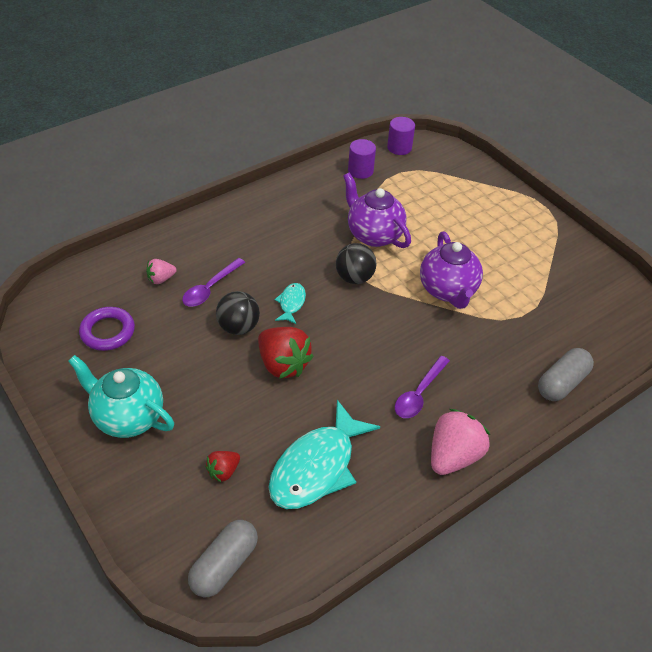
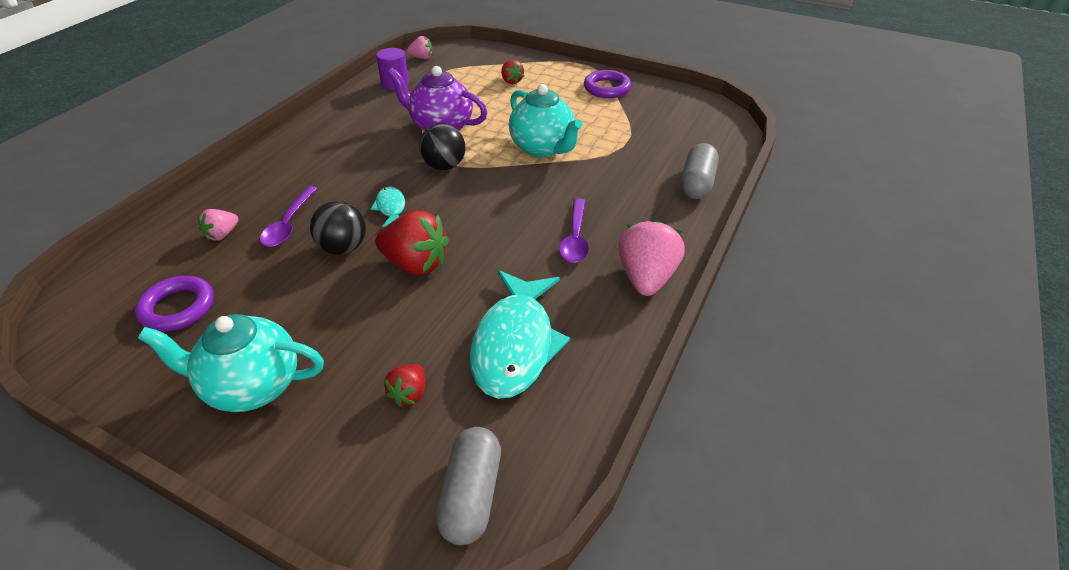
camera: 25 degrees left, 5 degrees down
purple cylinder [387,117,415,155] -> pink strawberry [407,36,433,59]
purple teapot [420,231,483,309] -> turquoise teapot [509,84,582,157]
none -> red strawberry [501,60,524,84]
none -> purple ring [584,70,631,98]

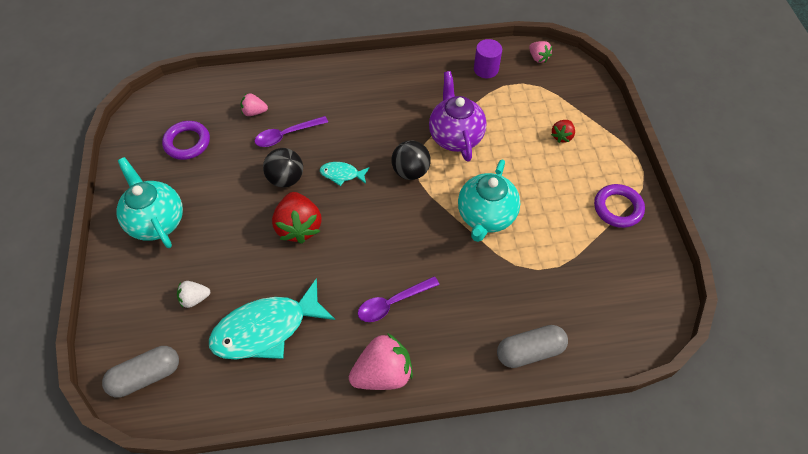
camera: 55 degrees right, 15 degrees up
turquoise fish [371,187,405,228] -> turquoise fish turned 120 degrees counterclockwise [320,162,370,186]
red strawberry [384,364,425,407] -> white strawberry [177,281,211,308]

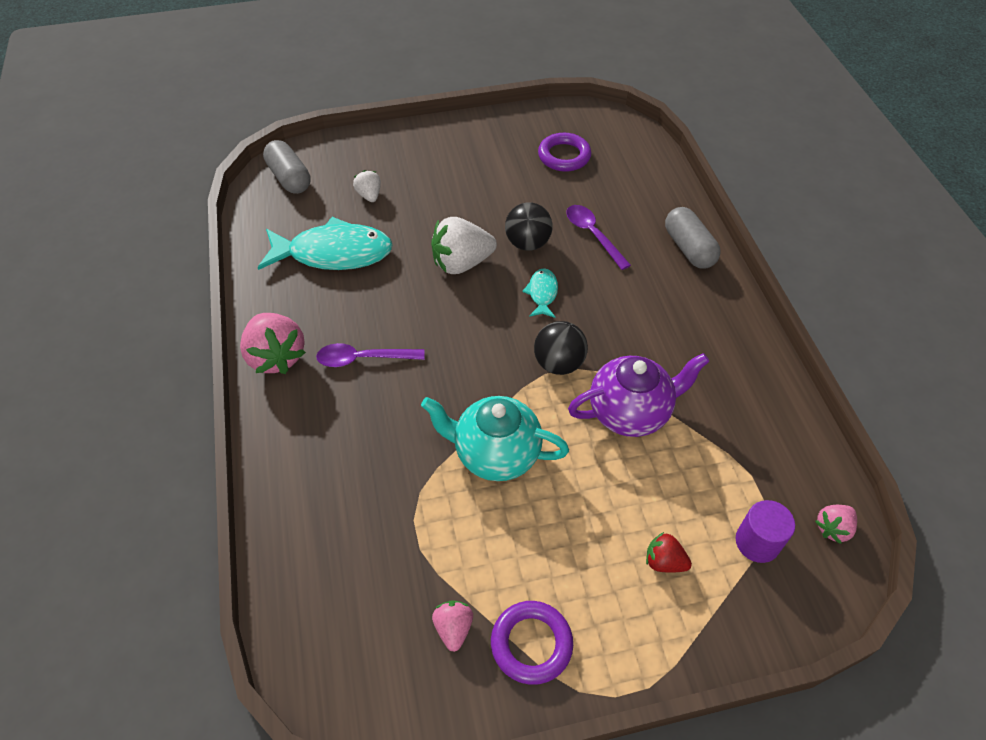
camera: 85 degrees right, 5 degrees down
turquoise teapot [116,157,183,248] -> none
turquoise fish [209,278,335,359] -> turquoise fish turned 120 degrees clockwise [258,217,393,270]
pink strawberry [240,93,268,116] -> pink strawberry moved to [432,600,473,652]
red strawberry [272,192,321,244] -> white strawberry [431,217,497,274]
purple spoon [358,276,440,322] -> purple spoon turned 60 degrees counterclockwise [316,343,424,367]
purple cylinder [474,39,502,79] -> purple cylinder moved to [736,500,795,563]
grey capsule [497,325,568,368] -> grey capsule moved to [665,207,721,269]

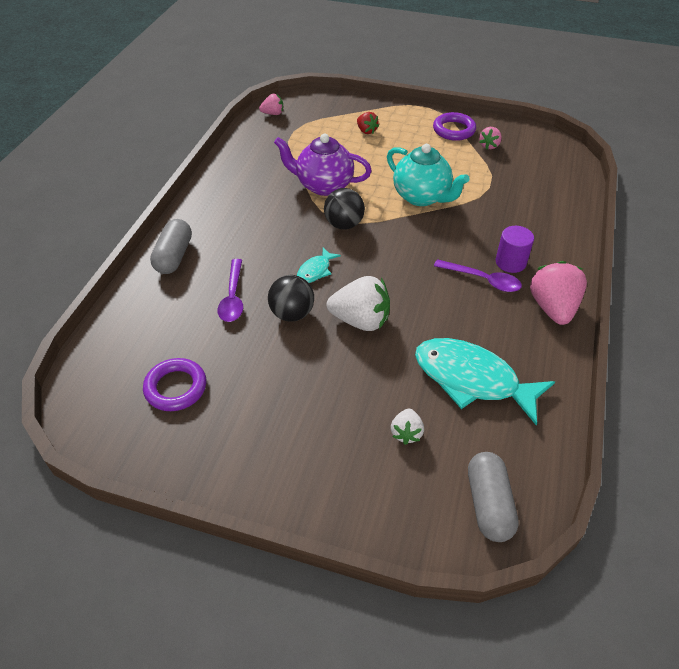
camera: 150 degrees left, 5 degrees down
purple cylinder [736,500,795,563] -> purple cylinder moved to [496,226,534,273]

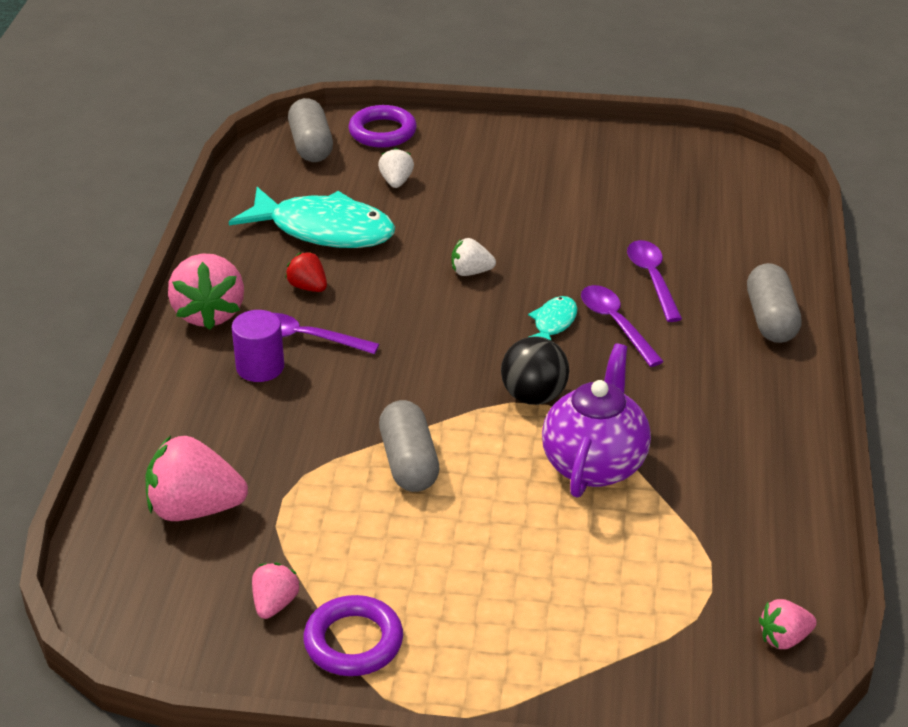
camera: 170 degrees right, 10 degrees down
purple ring [143,358,206,411] -> purple ring moved to [348,105,417,148]
black ball [268,275,314,322] -> none
purple teapot [274,134,372,196] -> purple teapot turned 75 degrees counterclockwise [542,343,651,498]
white strawberry [327,276,390,331] -> white strawberry [451,238,496,276], size x0.53
red strawberry [357,112,379,134] -> red strawberry moved to [285,252,327,292]
turquoise teapot [387,144,470,206] -> grey capsule [379,400,439,492]
none -> pink strawberry [146,436,248,521]
none -> purple spoon [581,285,664,367]

